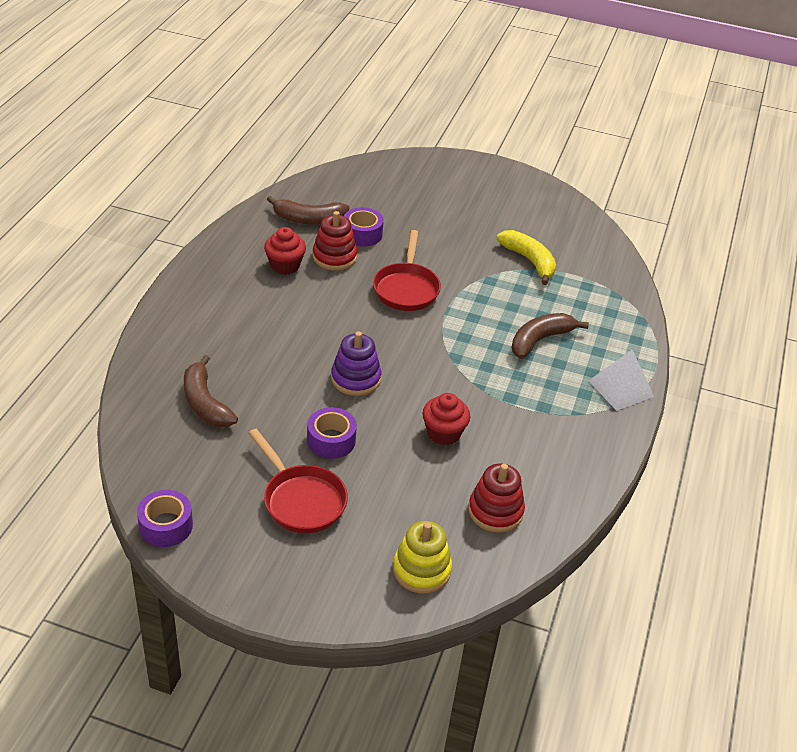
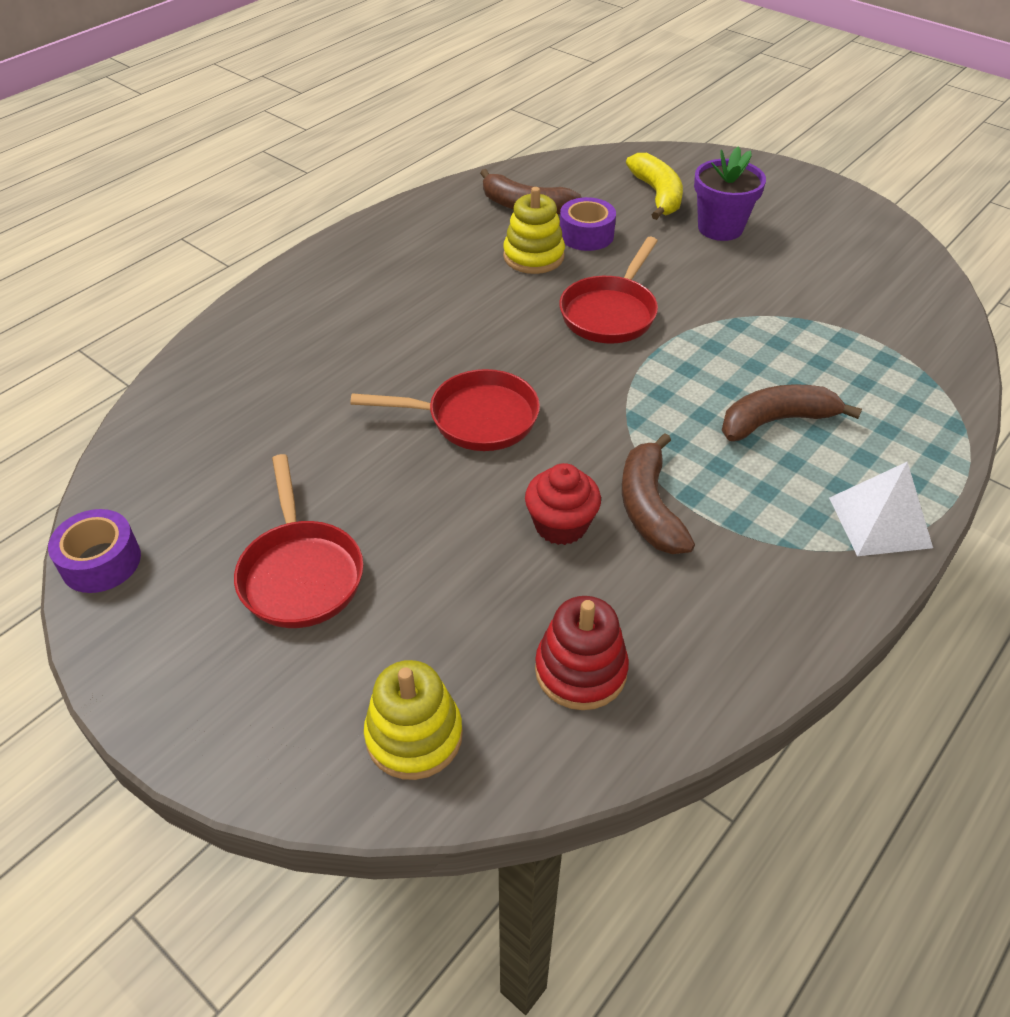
camera: 25 degrees right, 5 degrees up
brown banana [184,355,238,427] -> brown banana moved to [622,433,695,554]
red cupcake [264,227,306,275] -> none
purple tape [307,407,357,459] -> none
red stacking toy [313,211,357,271] -> yellow stacking toy [503,187,565,274]
purple stacking toy [331,331,381,396] -> red pan [350,369,540,451]
yellow banana [497,230,556,285] -> yellow banana moved to [626,153,683,220]
none -> purple flower pot [694,147,766,241]

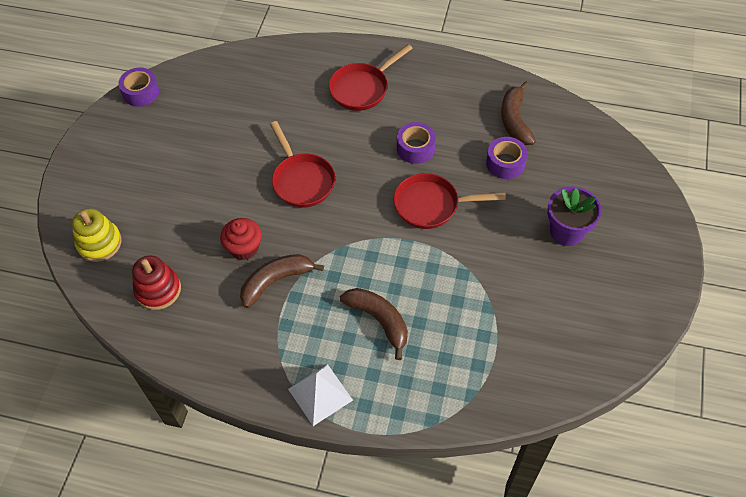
camera: 65 degrees right, 10 degrees up
red pan [234,454,364,628] -> red pan moved to [329,44,413,111]
yellow stacking toy [503,187,565,274] -> none
yellow banana [626,153,683,220] -> none
none -> purple tape [397,122,436,164]

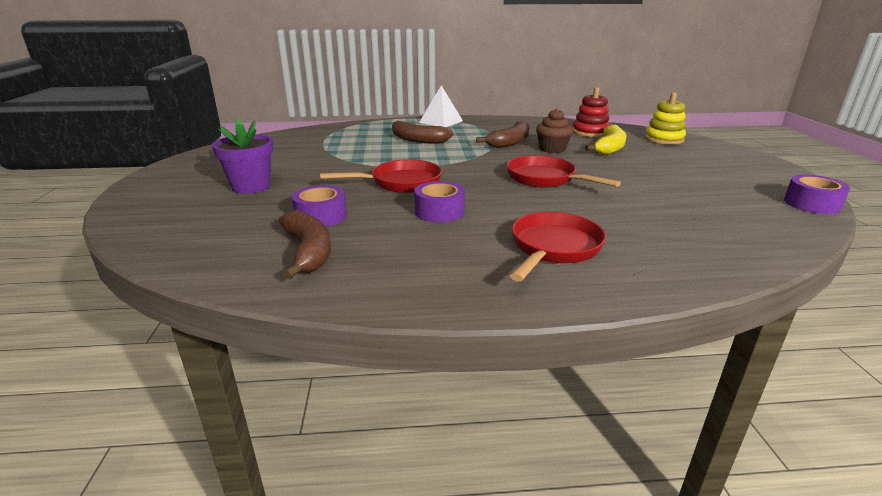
camera: 160 degrees right, 30 degrees down
red cupcake [220,218,262,260] -> brown cupcake [536,109,573,153]
none -> yellow banana [585,125,627,155]

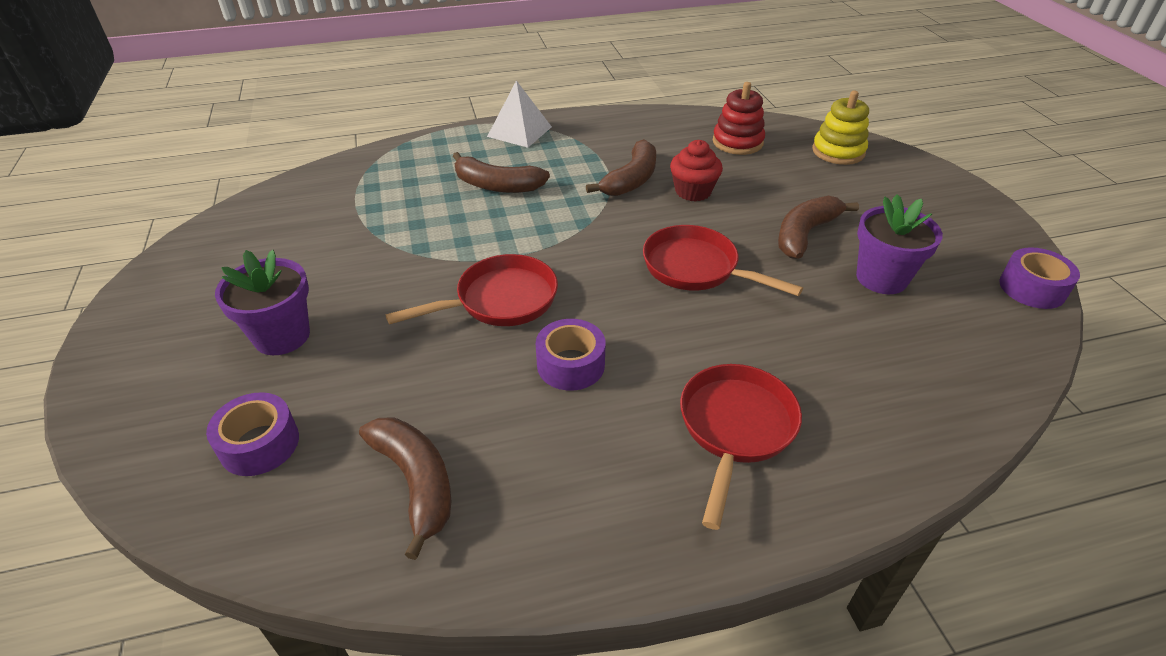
camera: 10 degrees left, 15 degrees up
purple tape [292,185,347,227] -> purple tape moved to [206,392,299,476]
brown cupcake [536,109,573,153] -> red cupcake [670,140,723,202]
yellow banana [585,125,627,155] -> none
none -> brown banana [778,196,859,259]
none -> purple flower pot [856,194,943,294]

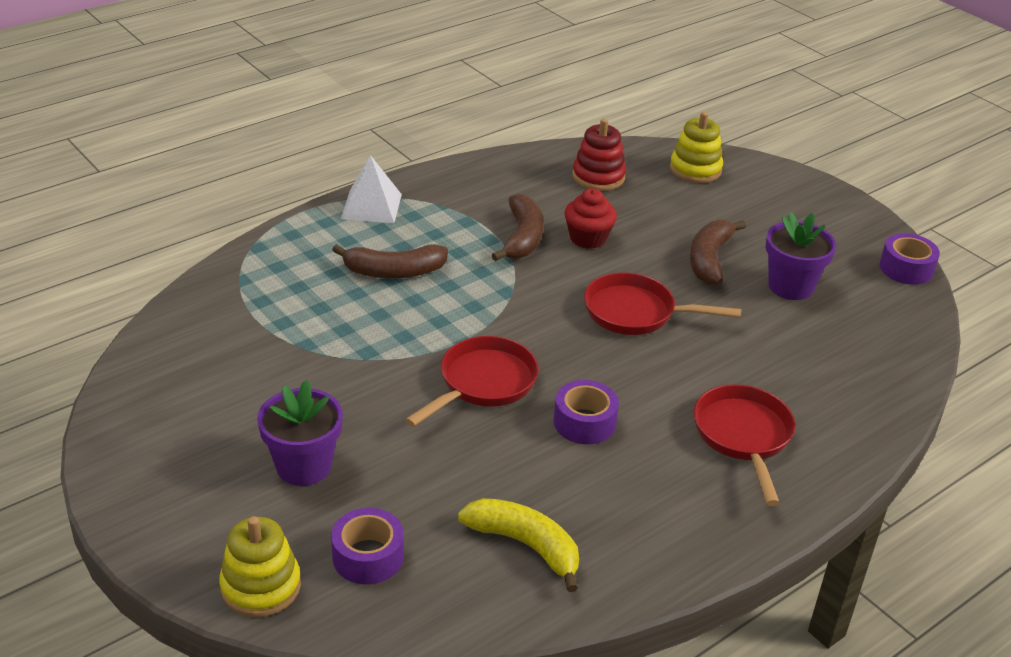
camera: 25 degrees left, 5 degrees down
brown banana [359,417,451,560] -> yellow banana [458,498,579,592]
none -> yellow stacking toy [219,516,301,617]

